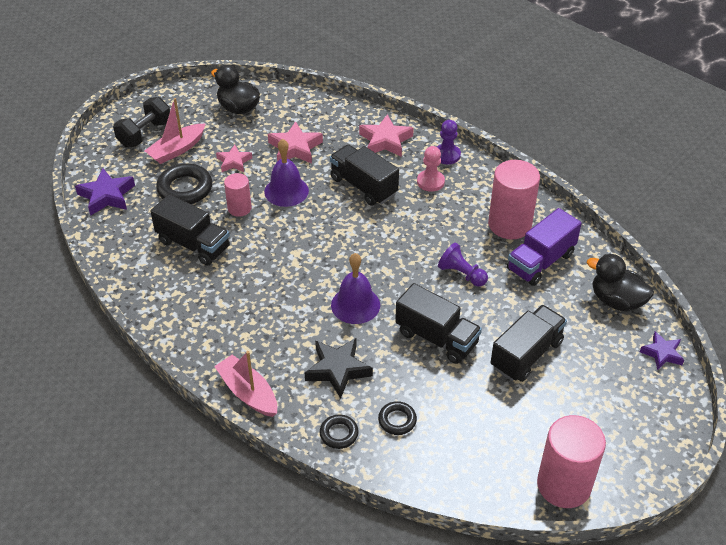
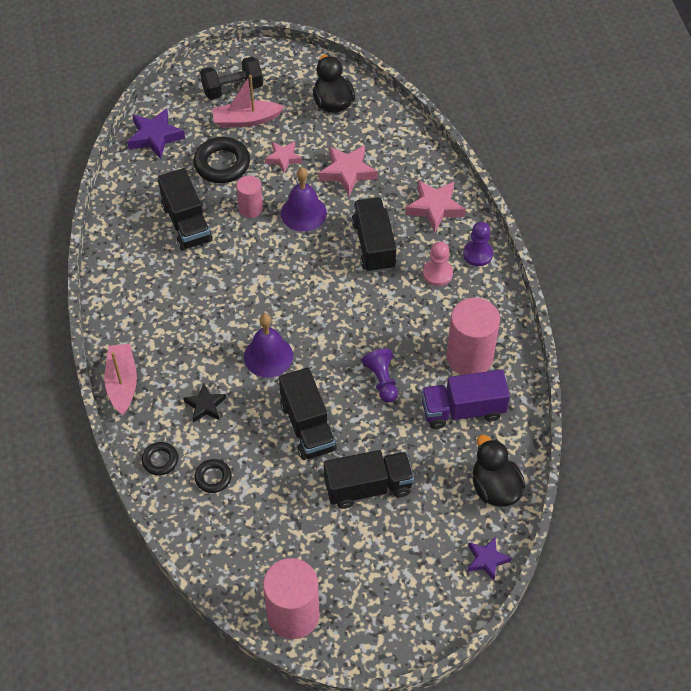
camera: 35 degrees right, 10 degrees up
black star [305,338,373,398] -> black star [184,383,226,423], size x0.64

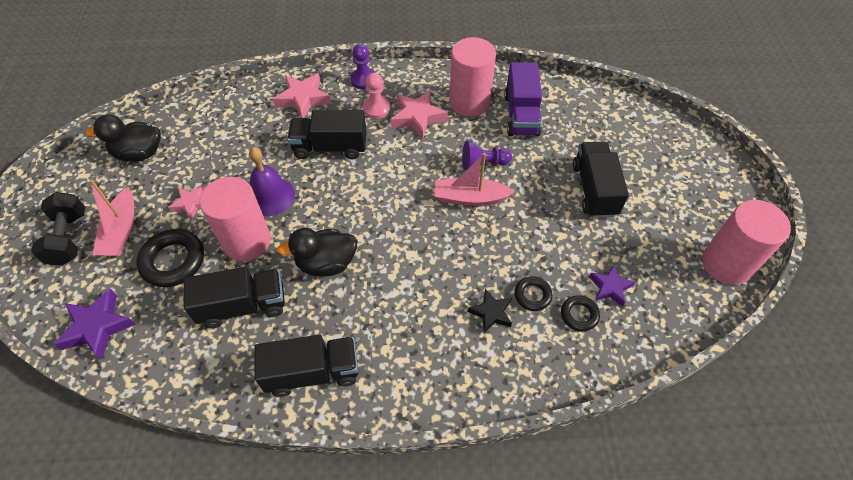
camera: 80 degrees left, 0 degrees up
pink boat [104,344,137,415] -> pink boat moved to [435,153,515,206]
black ring [141,442,178,476] -> black ring moved to [514,276,553,311]
pink cylinder [236,175,263,218] -> pink cylinder [200,177,271,261], size x1.79
purple bell [244,314,293,378] -> none
black truck [279,368,337,460] -> black truck moved to [254,335,358,397]
pink star [319,145,378,196] -> pink star moved to [391,90,448,139]
purple star [468,537,512,581] -> purple star moved to [589,264,635,307]
black duck [473,435,525,507] -> black duck moved to [277,228,357,276]

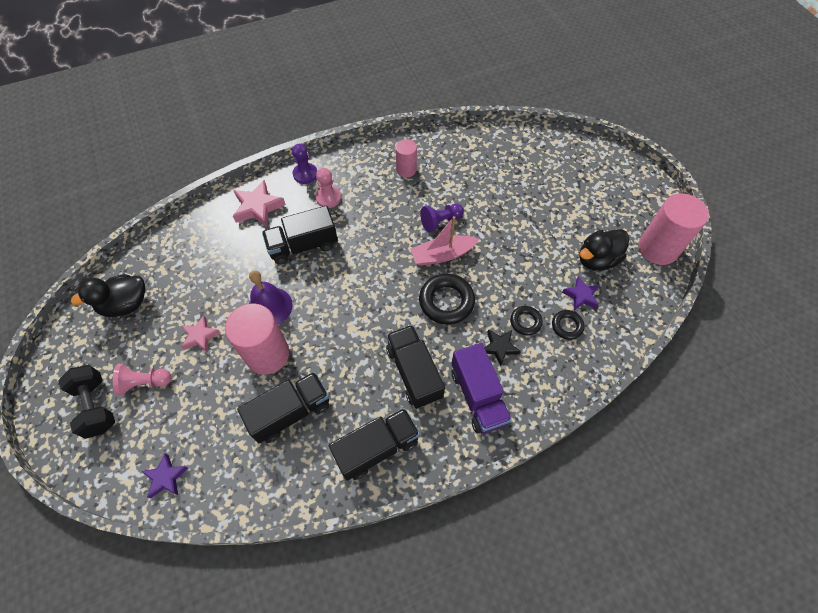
camera: 20 degrees left, 5 degrees up
purple star [54,288,136,360] -> purple star [141,453,188,498], size x0.64
pink boat [90,179,134,256] -> pink pawn [113,364,171,396]
black ring [136,229,204,287] -> black ring moved to [419,274,475,325]
black duck [277,228,357,276] -> black duck moved to [579,229,629,271]
pink star [391,90,448,139] -> none
pink cylinder [449,37,496,117] -> pink cylinder [396,139,417,177], size x0.56
purple truck [504,62,542,137] -> purple truck moved to [451,343,512,434]
black truck [573,141,629,218] -> black truck moved to [386,325,445,409]

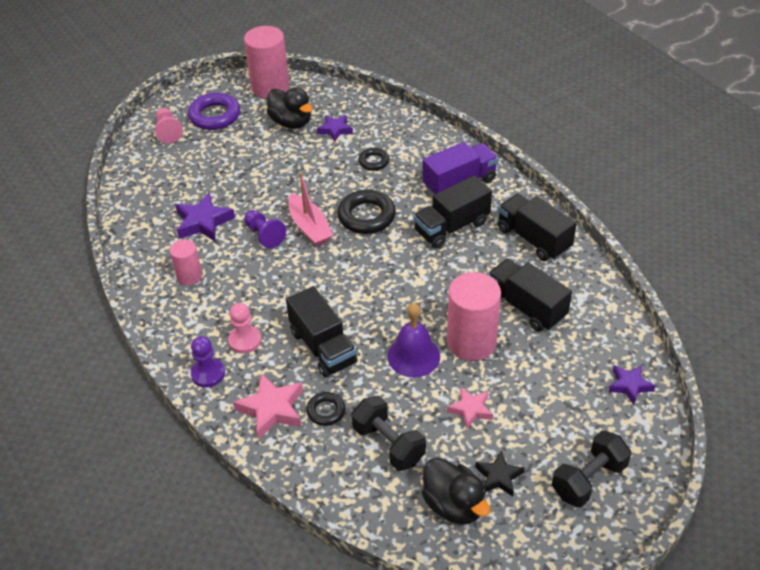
camera: 100 degrees left, 15 degrees down
pink pawn [113,364,171,396] -> pink pawn moved to [155,108,183,144]
black star [485,329,521,366] -> black star moved to [475,451,525,496]
black ring [552,310,585,340] -> black ring moved to [306,392,345,426]
none -> purple star [175,192,235,241]
none -> purple ring [188,93,240,130]
none -> black dumbbell [352,396,426,471]

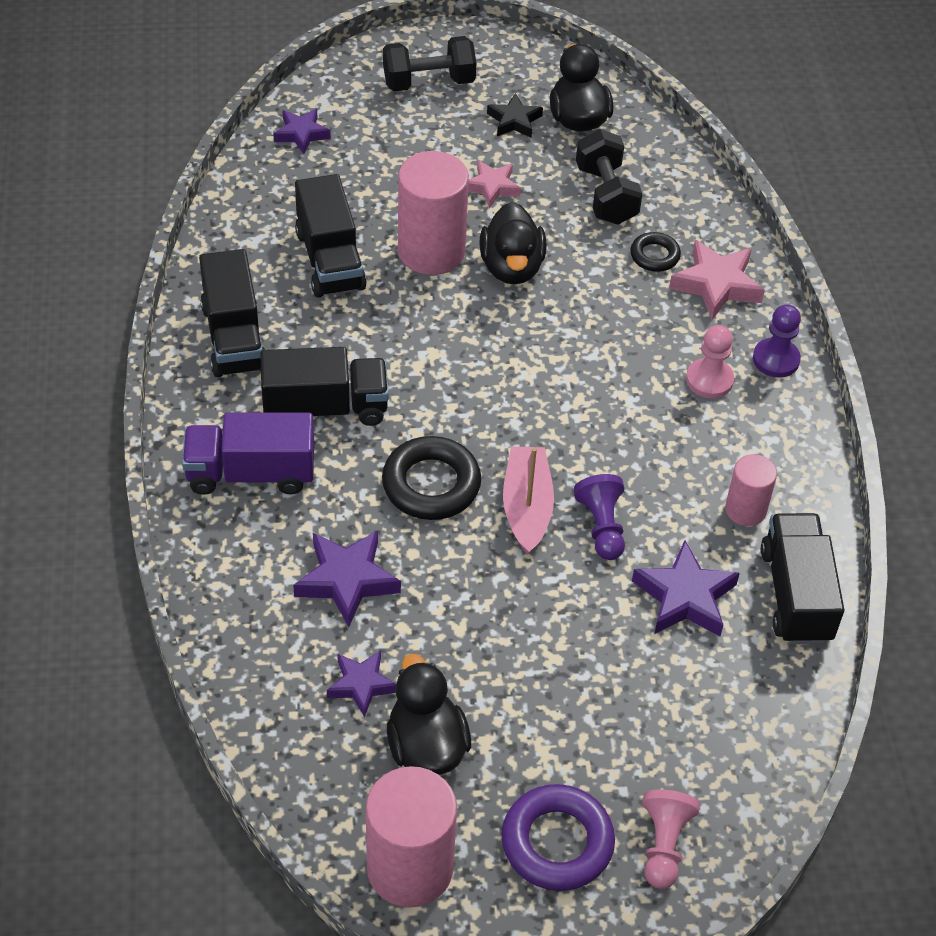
camera: 155 degrees left, 5 degrees up
black truck [286,286,358,378] -> black truck moved to [761,513,844,644]
black ring [358,148,390,171] -> purple star [293,531,401,627]
purple bell [387,303,440,378] -> black duck [480,202,546,284]

